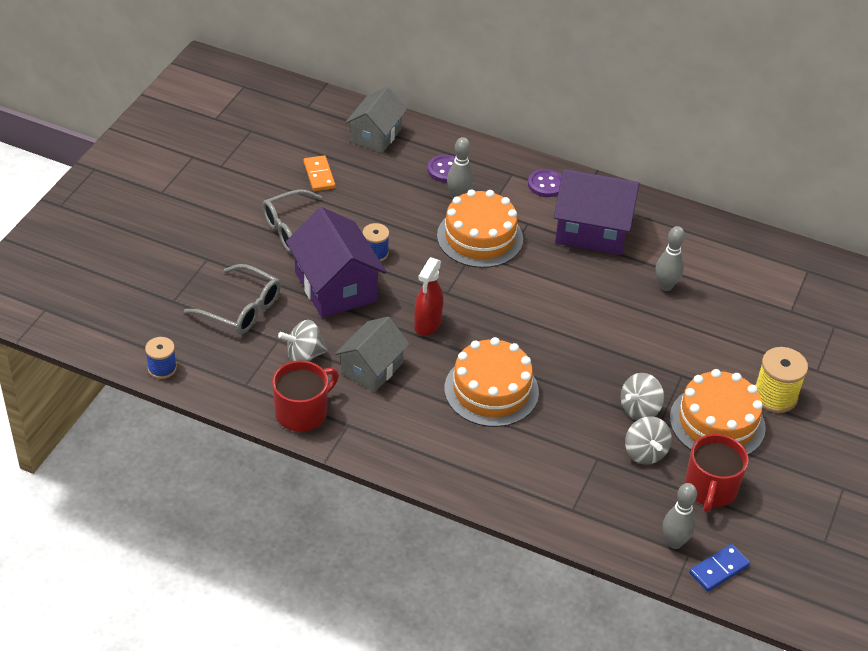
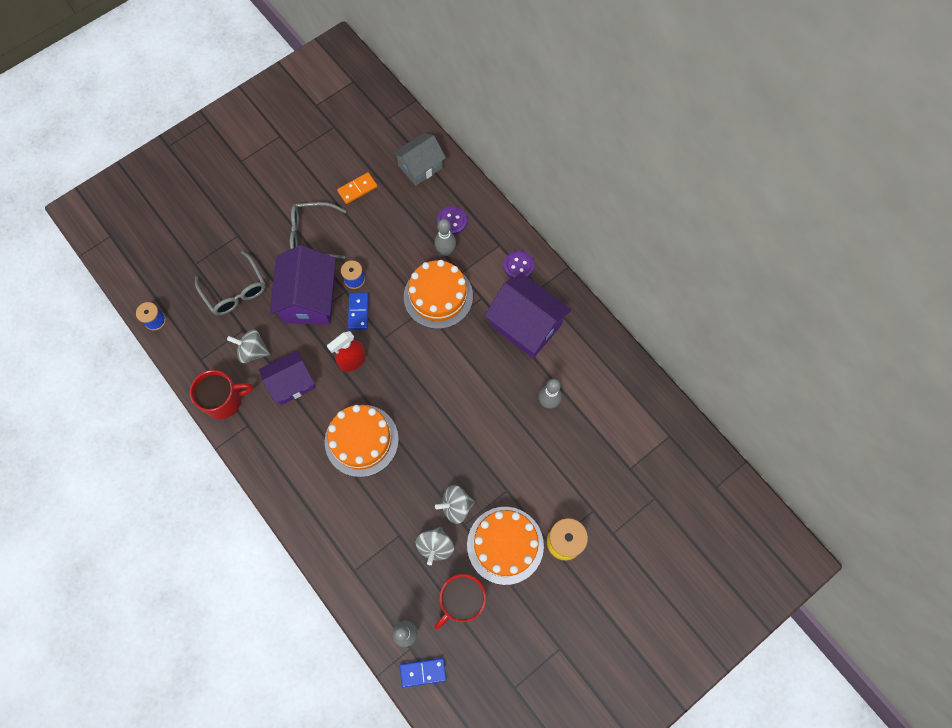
camera: 30 degrees right, 25 degrees up
orange domino [304,155,335,191] -> orange domino turned 45 degrees clockwise [337,172,378,204]
grey house [335,316,410,392] -> purple house [259,350,315,405]
none -> blue domino [348,293,369,330]

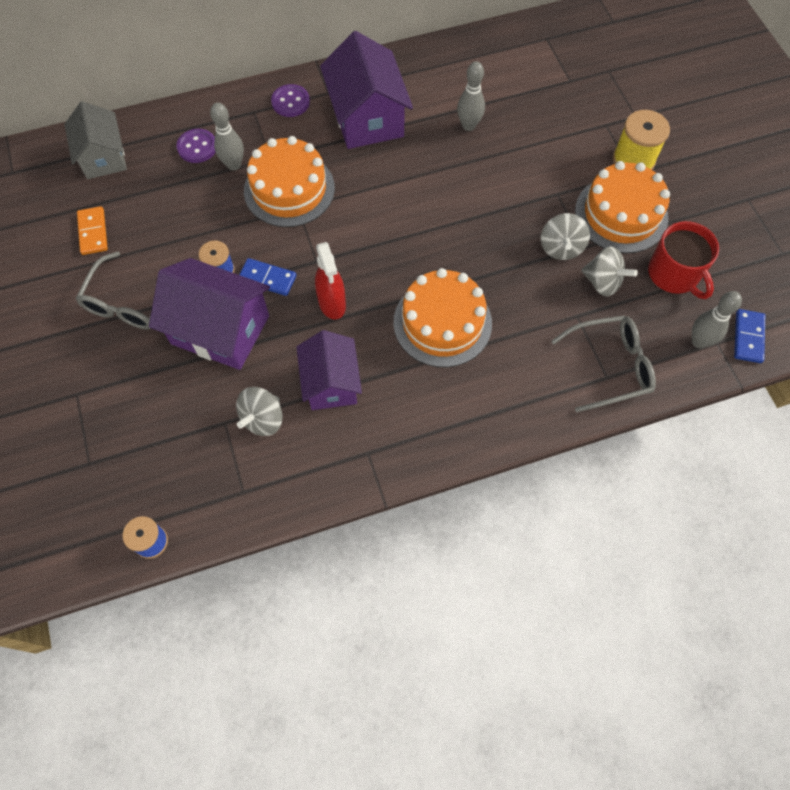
camera: 70 degrees left, 5 degrees down
red mug [190,370,253,419] -> none
grey glasses [195,251,266,315] -> grey glasses moved to [551,315,656,412]
purple house [484,273,572,358] -> purple house turned 75 degrees counterclockwise [320,31,413,149]

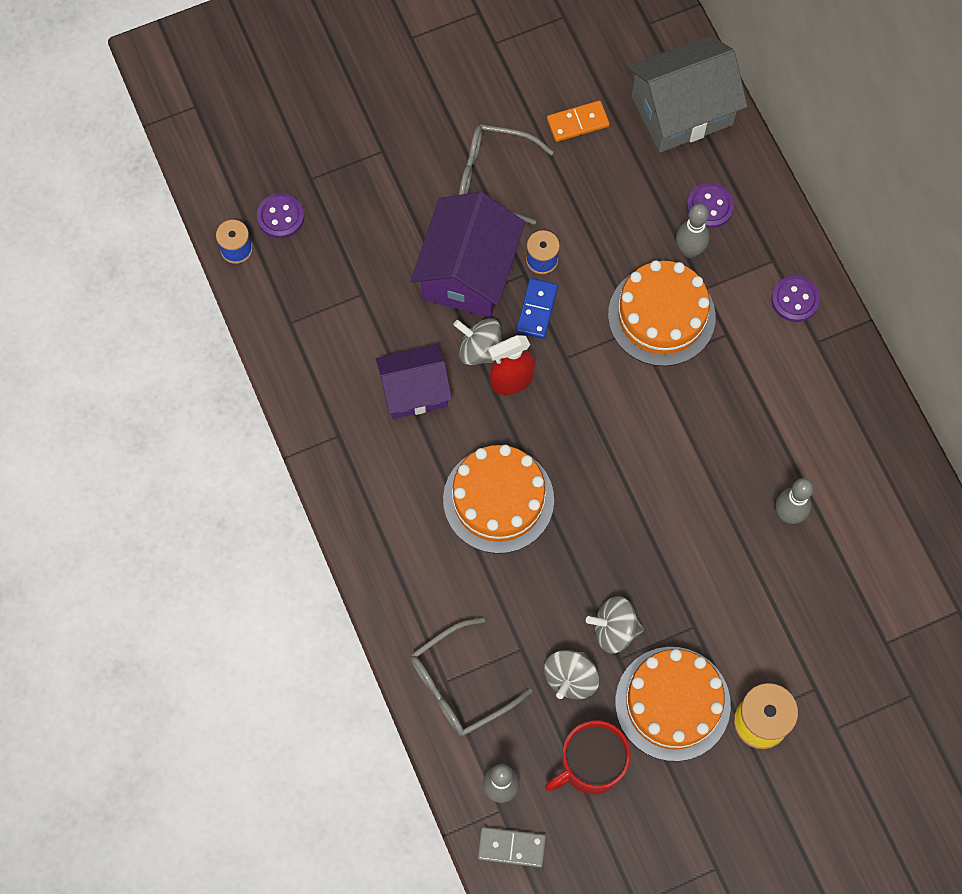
camera: 85 degrees right, 5 degrees up
grey house [65,101,127,179] -> grey house [627,35,748,152], size x1.50
grey spinning top [236,387,283,436] -> grey spinning top moved to [453,318,502,365]
purple house [320,31,413,149] -> none
grey glasses [551,315,656,412] -> grey glasses turned 75 degrees clockwise [411,617,532,736]
blue domino [734,309,765,363] -> grey domino [478,827,546,868]
none -> purple button [257,193,304,238]

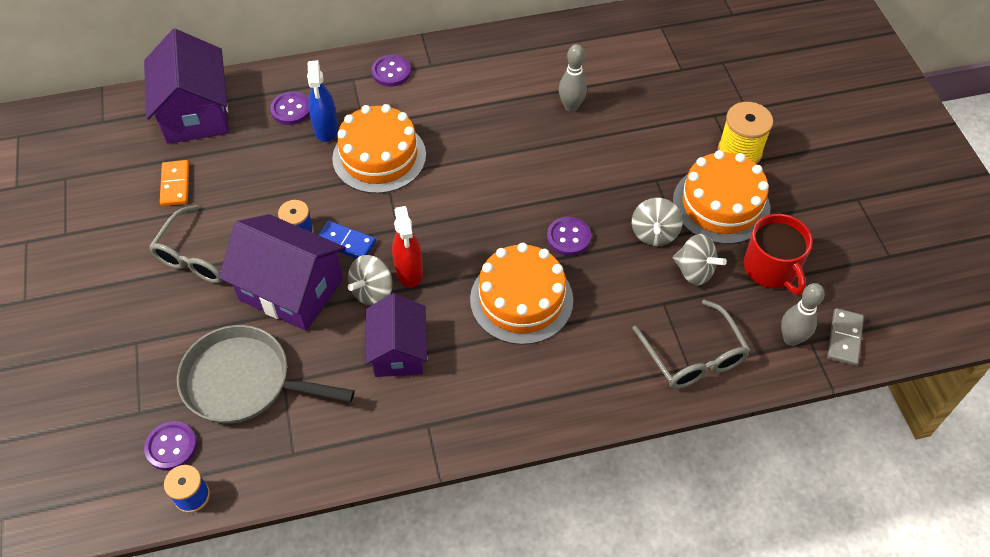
camera: 80 degrees left, 15 degrees down
grey house [627,35,748,152] -> purple house [144,29,229,144]
grey bowling pin [676,204,710,258] -> blue spray bottle [307,60,338,142]
none -> grey pan [177,325,355,424]
none -> purple button [547,217,591,256]

